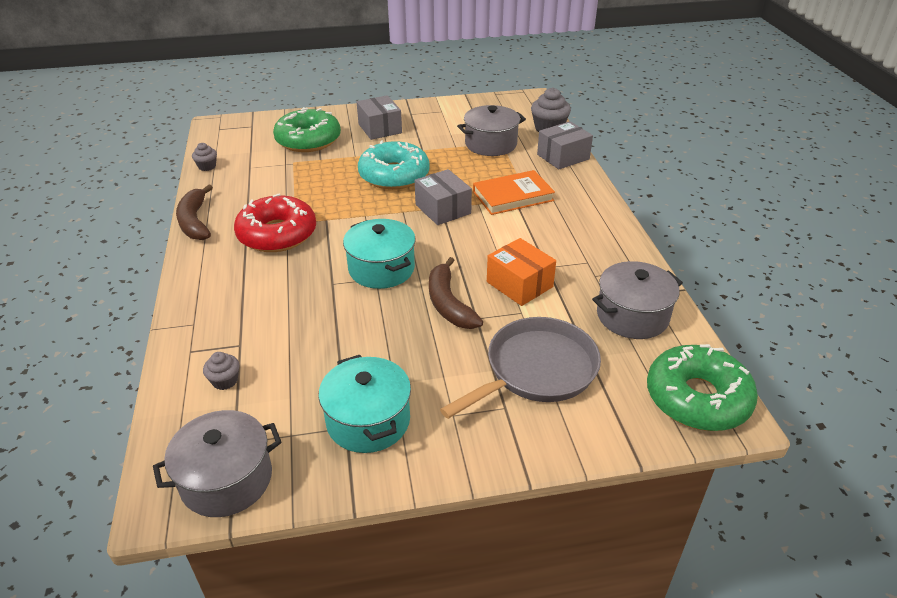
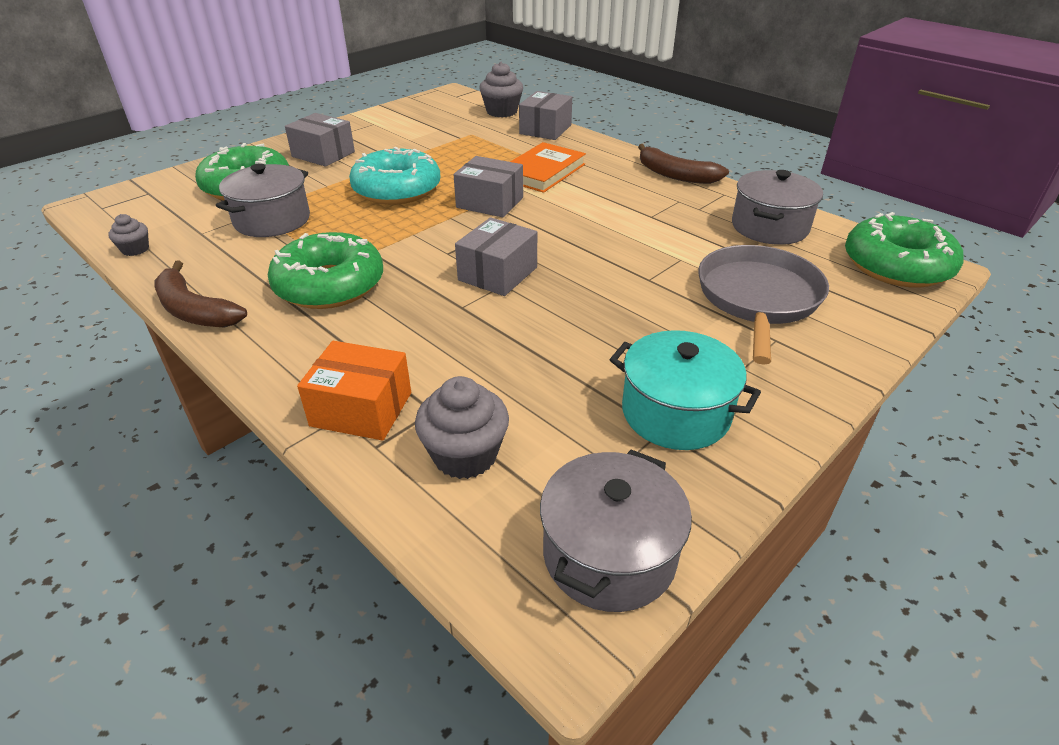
camera: 35 degrees left, 0 degrees up
grey cupcake [203,352,239,390] -> grey cupcake [415,376,509,479], size x1.76
red donut [234,194,316,252] -> green donut [268,232,383,309]
turquoise pot [343,219,416,289] -> grey box [455,217,537,296]
brown banana [429,257,483,329] -> brown banana moved to [638,144,729,184]
grey pot [457,105,526,156] -> grey pot moved to [216,164,310,237]
orange box [487,238,556,306] -> orange box moved to [297,341,411,441]

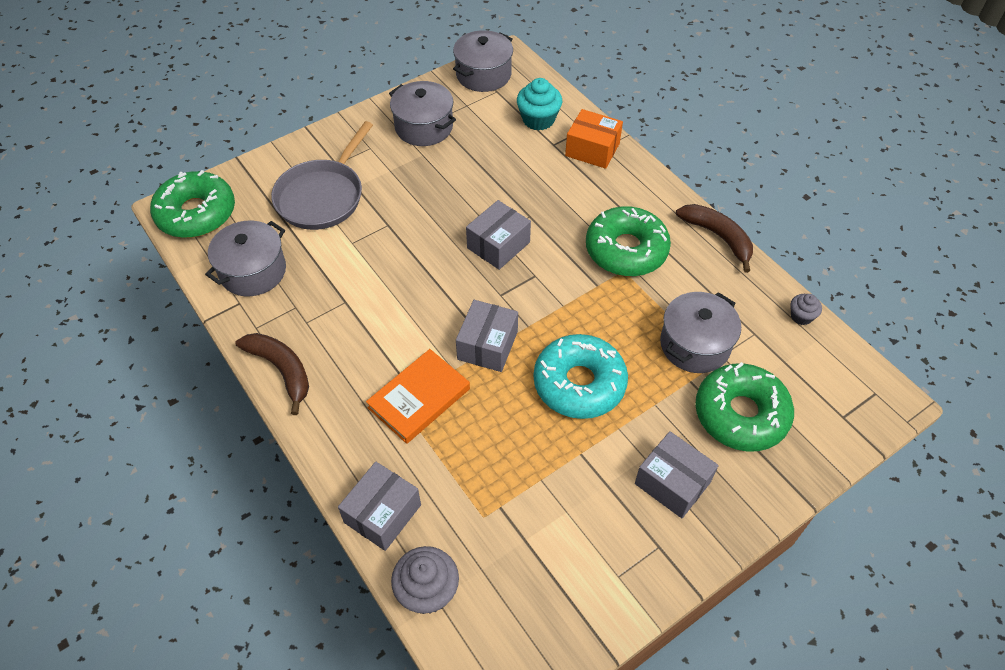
camera: 170 degrees left, 15 degrees up
grey cupcake [415,376,509,479] -> turquoise cupcake [517,78,562,131]
grey box [453,156,523,217] -> grey box turned 75 degrees clockwise [456,300,518,372]
turquoise pot [610,330,761,450] -> grey pot [389,81,456,146]

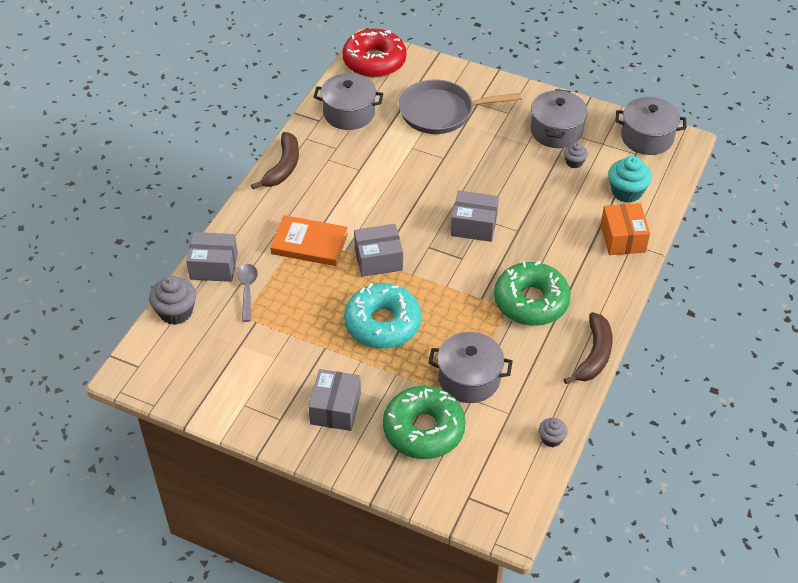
camera: 60 degrees right, 5 degrees down
green donut [150,170,235,238] -> red donut [342,29,407,78]
none -> grey spoon [237,264,258,322]
none -> grey cupcake [564,142,588,168]

